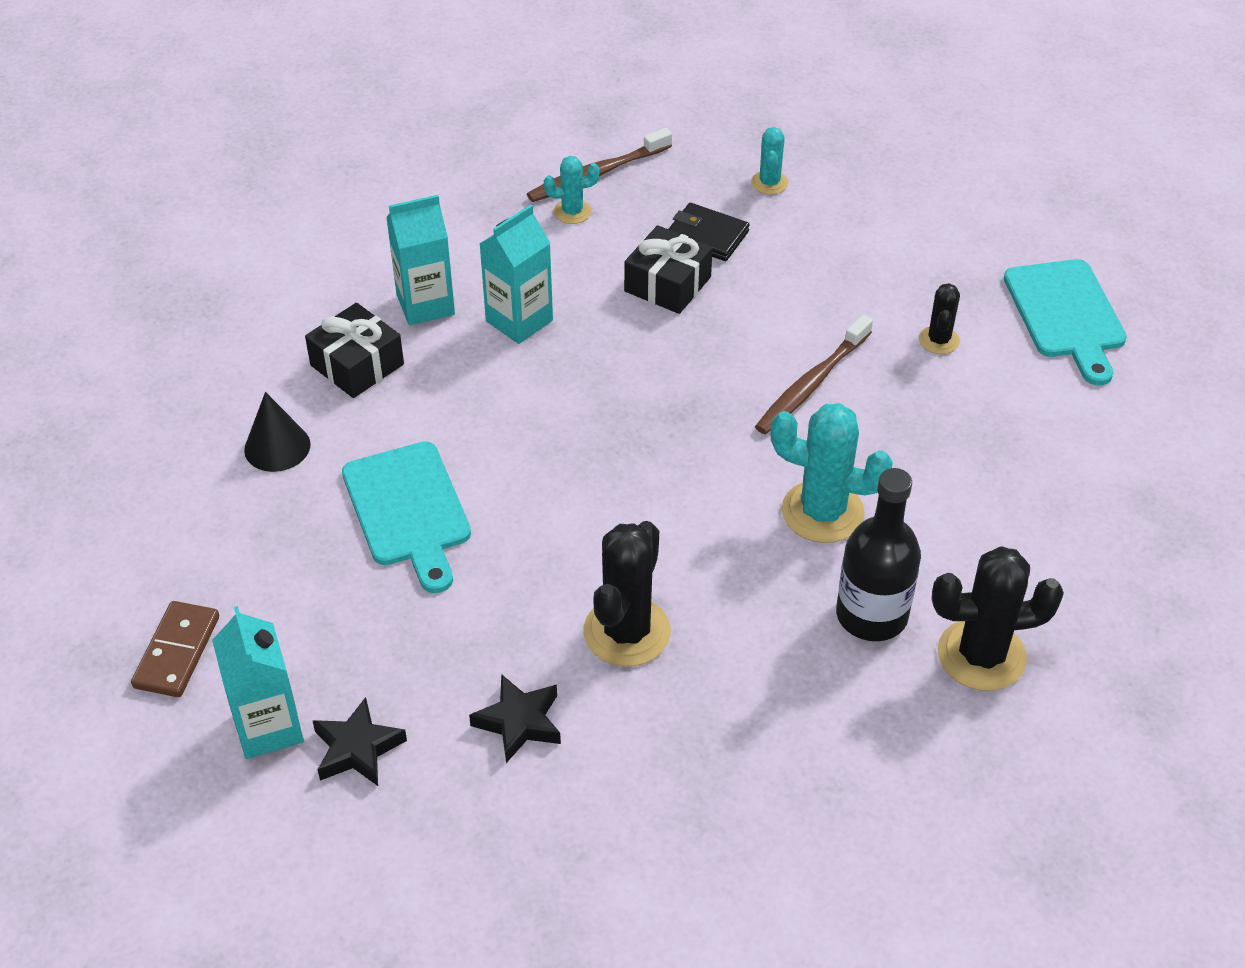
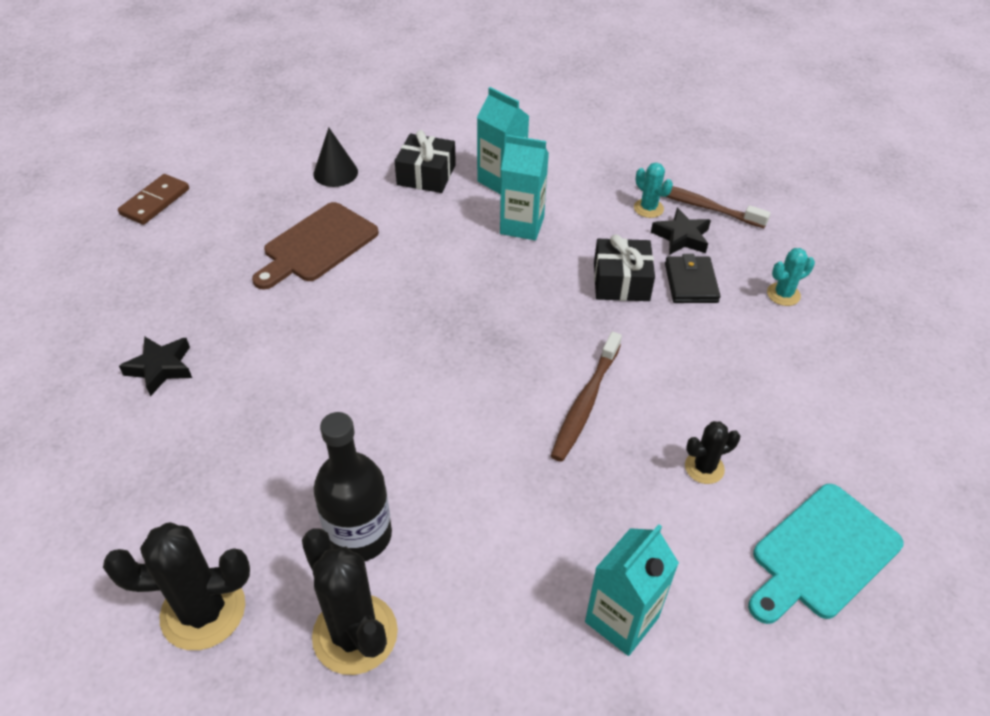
camera: 60 degrees right, 0 degrees up
brown domino [131,601,219,697] -> brown domino turned 45 degrees counterclockwise [118,174,189,225]
turquoise carton [212,606,304,759] -> turquoise carton moved to [585,524,679,656]
black star [313,697,407,786] -> black star moved to [651,208,711,255]
turquoise cutting board [342,441,471,593] -> brown cutting board [252,202,379,290]
black cactus [584,521,671,667] -> black cactus moved to [103,522,250,650]
brown toothbrush [755,314,873,434] -> brown toothbrush turned 75 degrees counterclockwise [551,332,622,462]
turquoise cactus [771,403,893,543] -> none

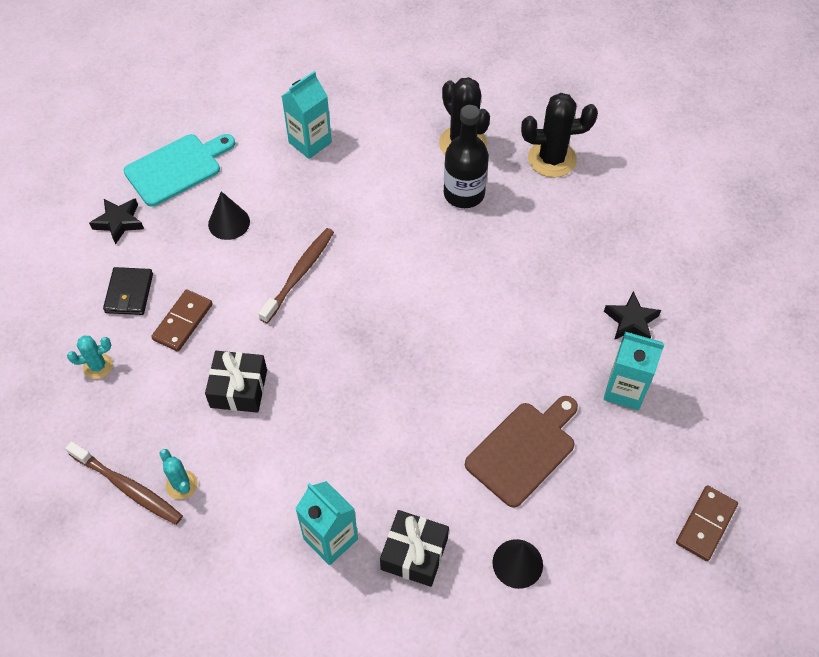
camera: 175 degrees left, 10 degrees up
turquoise carton [500,135,549,240] -> turquoise carton moved to [604,331,664,410]
black star [651,208,711,255] -> black star moved to [89,198,144,245]
black wallet [665,254,720,303] -> black wallet moved to [103,267,153,315]
black cactus [685,421,740,484] -> black cone [208,191,250,240]
none -> brown domino [151,289,213,352]

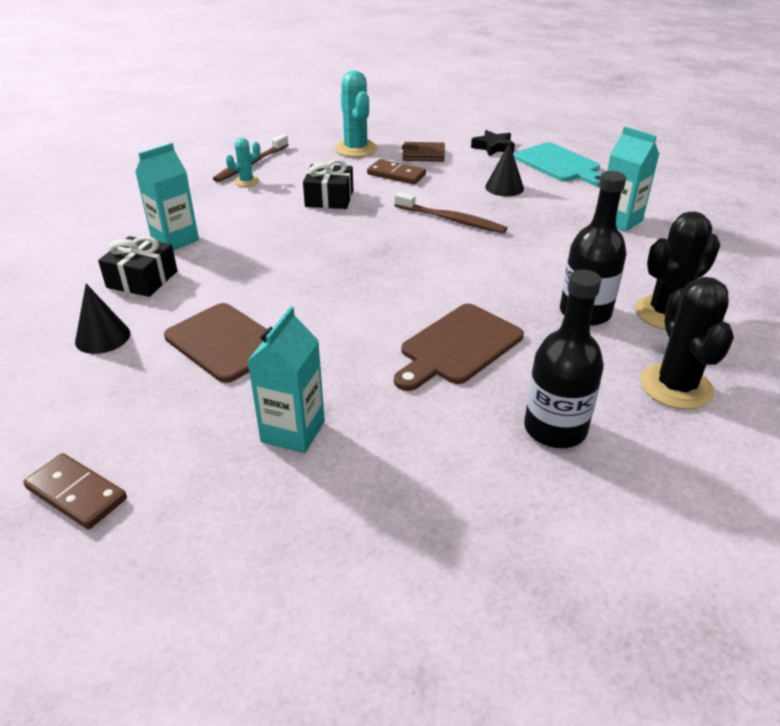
camera: 90 degrees right, 20 degrees down
turquoise cactus [67,336,113,379] -> turquoise cactus [335,71,377,157], size x1.86
black wallet [103,267,153,315] -> brown wallet [402,142,445,162]
black star [604,291,661,340] -> none
none -> brown cutting board [394,304,524,391]
none -> black bottle [524,270,604,448]

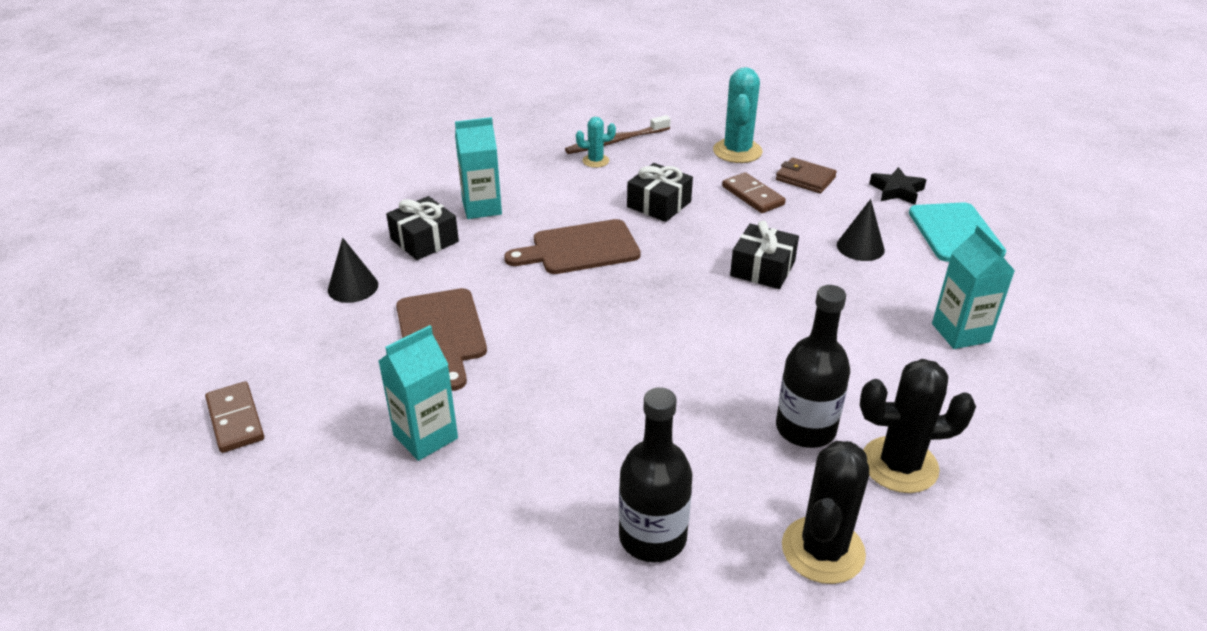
camera: 30 degrees right, 0 degrees up
brown toothbrush [394,192,507,233] -> black gift [730,220,799,289]
brown cutting board [394,304,524,391] -> brown cutting board moved to [504,219,641,274]

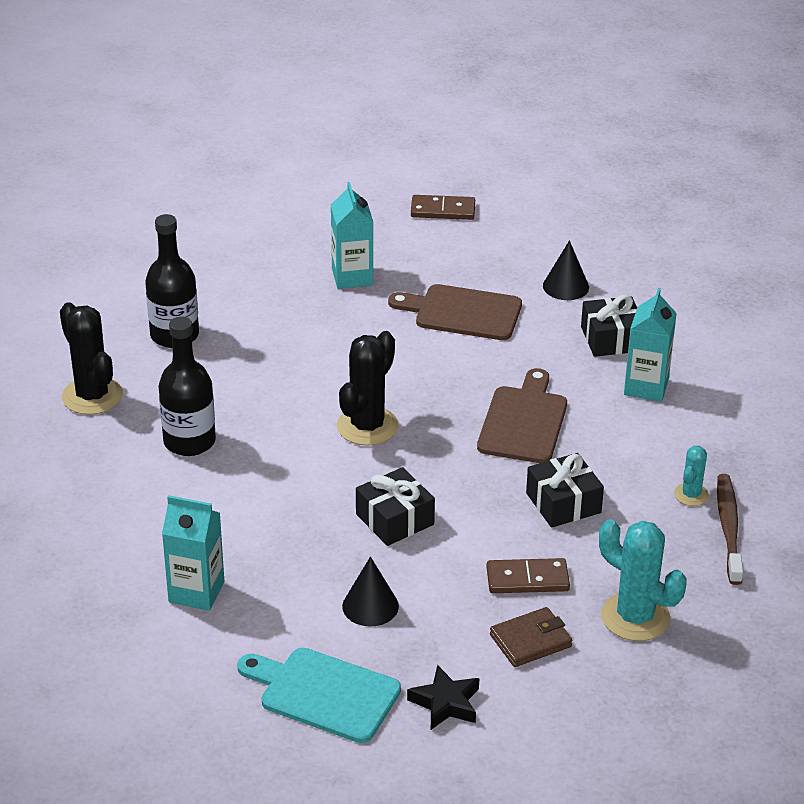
camera: 120 degrees right, 0 degrees up
black cactus [860,359,976,493] -> black cactus moved to [337,331,399,446]

